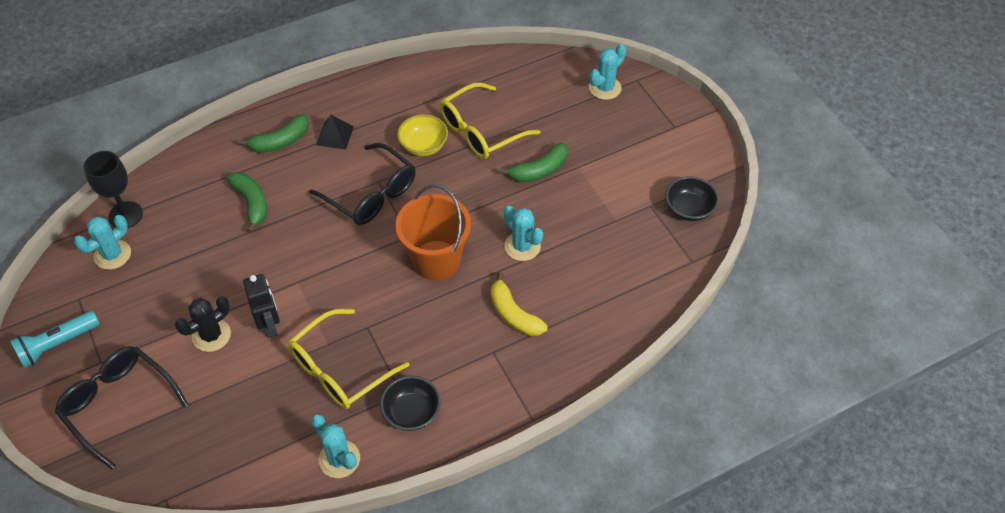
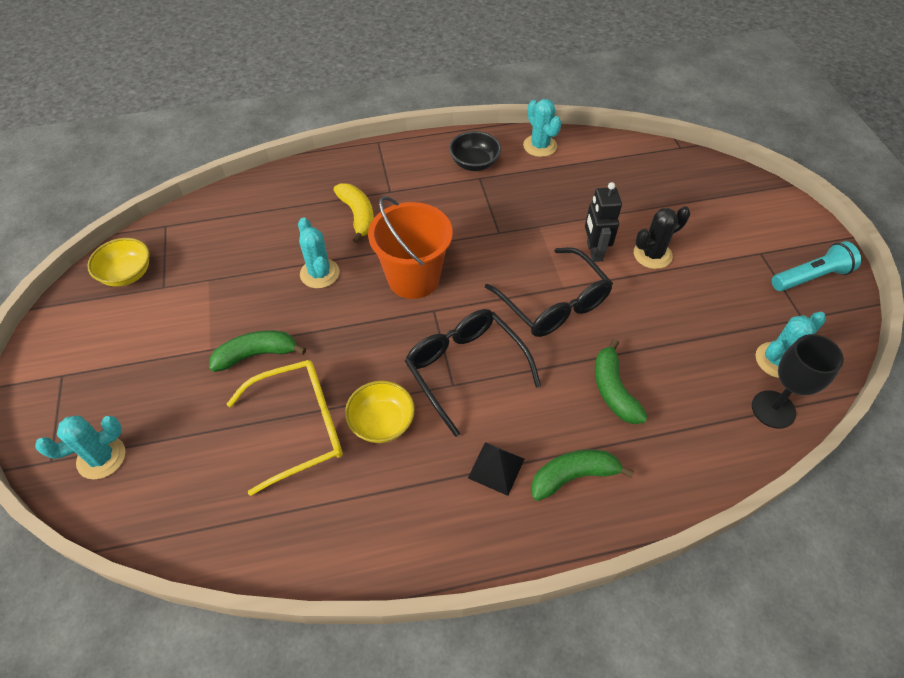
camera: 165 degrees left, 0 degrees up
black glasses [55,346,189,469] -> black glasses moved to [485,247,613,337]
yellow glasses [288,309,409,409] -> none
black bowl [665,176,719,221] -> yellow bowl [87,238,150,287]

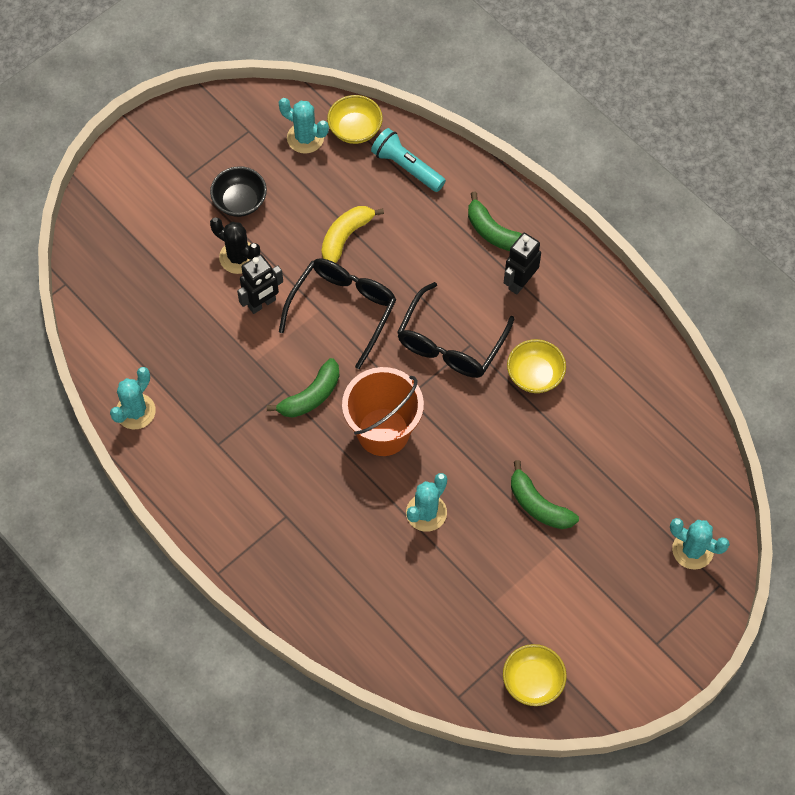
camera: 120 degrees left, 10 degrees up
yellow glasses [227,360,343,496] -> none
yellow banana [333,183,374,243] -> yellow banana moved to [322,206,384,263]
black bowl [449,131,501,171] -> black bowl moved to [210,166,267,217]
black pyramid [468,442,524,496] -> black robot [504,233,541,294]
green banana [595,339,648,424] -> green banana moved to [267,358,340,418]
black goblet [752,334,844,429] -> yellow bowl [327,95,383,144]
turquoise flashlight [772,241,861,291] -> turquoise flashlight moved to [371,128,446,192]

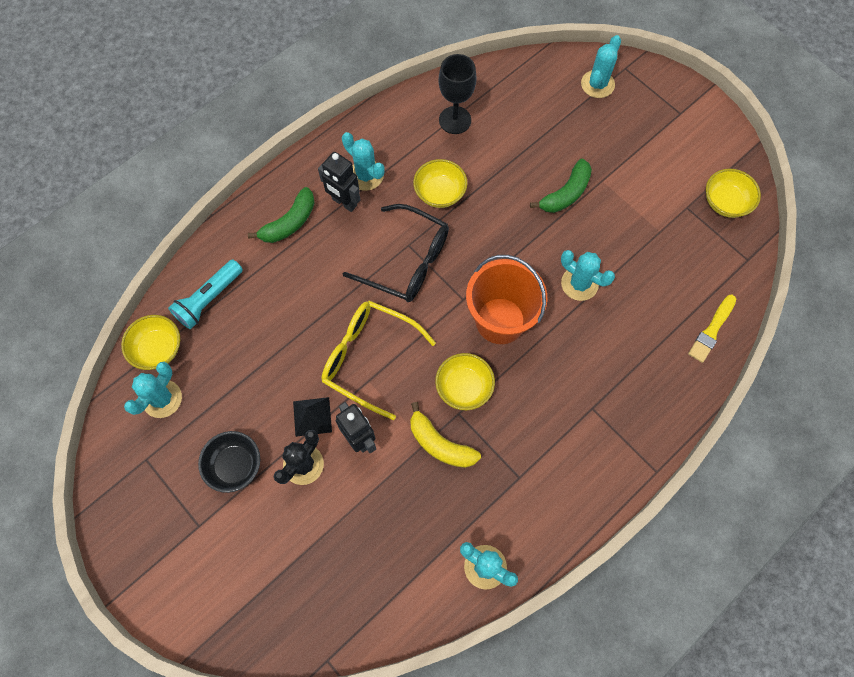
camera: 90 degrees left, 5 degrees up
green banana [267,358,340,418] -> yellow bowl [435,353,495,410]
black glasses [279,259,397,369] -> yellow glasses [321,301,436,420]
yellow banana [322,206,384,263] -> yellow banana moved to [410,402,481,468]
none -> black pyramid [293,397,332,437]
none -> turquoise cactus [342,132,385,191]
none -> black goblet [439,54,476,134]
none -> yellow brush [688,295,736,363]

